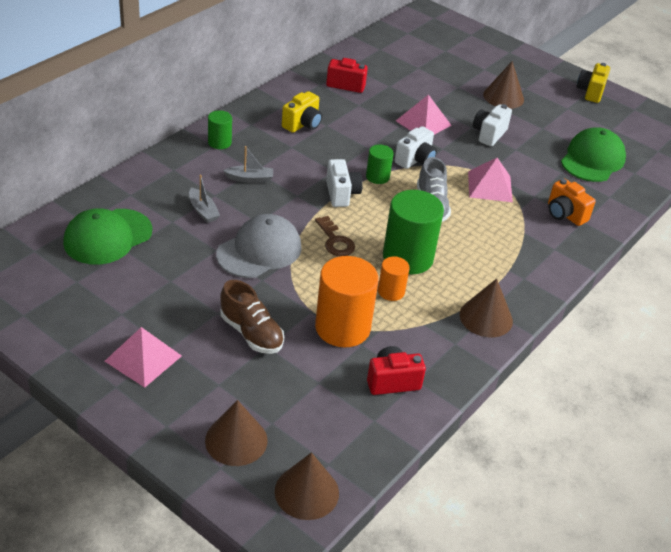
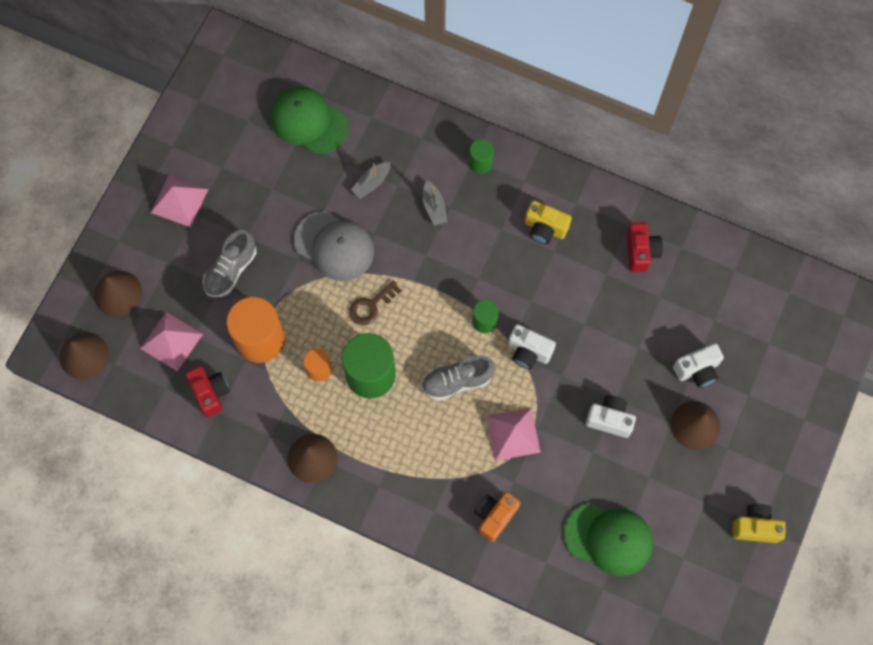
camera: 80 degrees right, 30 degrees up
brown shoe [220,280,284,354] -> grey shoe [203,230,257,297]
white camera [326,159,363,207] -> white camera moved to [673,343,724,387]
pink pyramid [396,94,452,135] -> pink pyramid moved to [140,312,203,371]

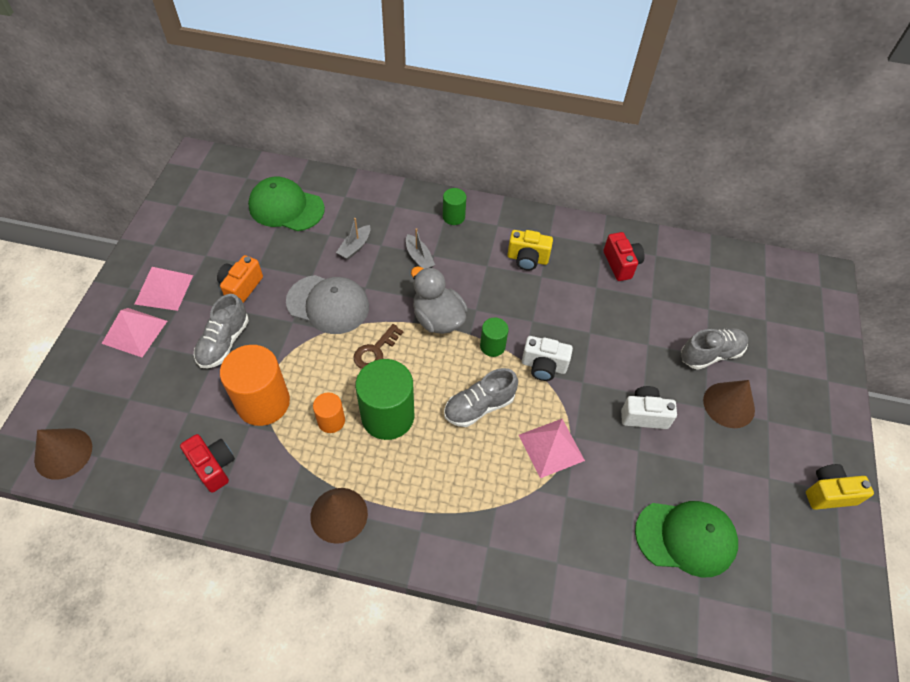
camera: 15 degrees left, 15 degrees down
brown cone [94,271,142,316] -> none
pink pyramid [140,312,203,371] -> pink pyramid moved to [102,308,167,357]
orange camera [474,492,520,542] -> orange camera moved to [217,255,263,303]
white camera [673,343,724,387] -> grey shoe [681,328,748,370]
none -> grey duck [411,267,468,334]

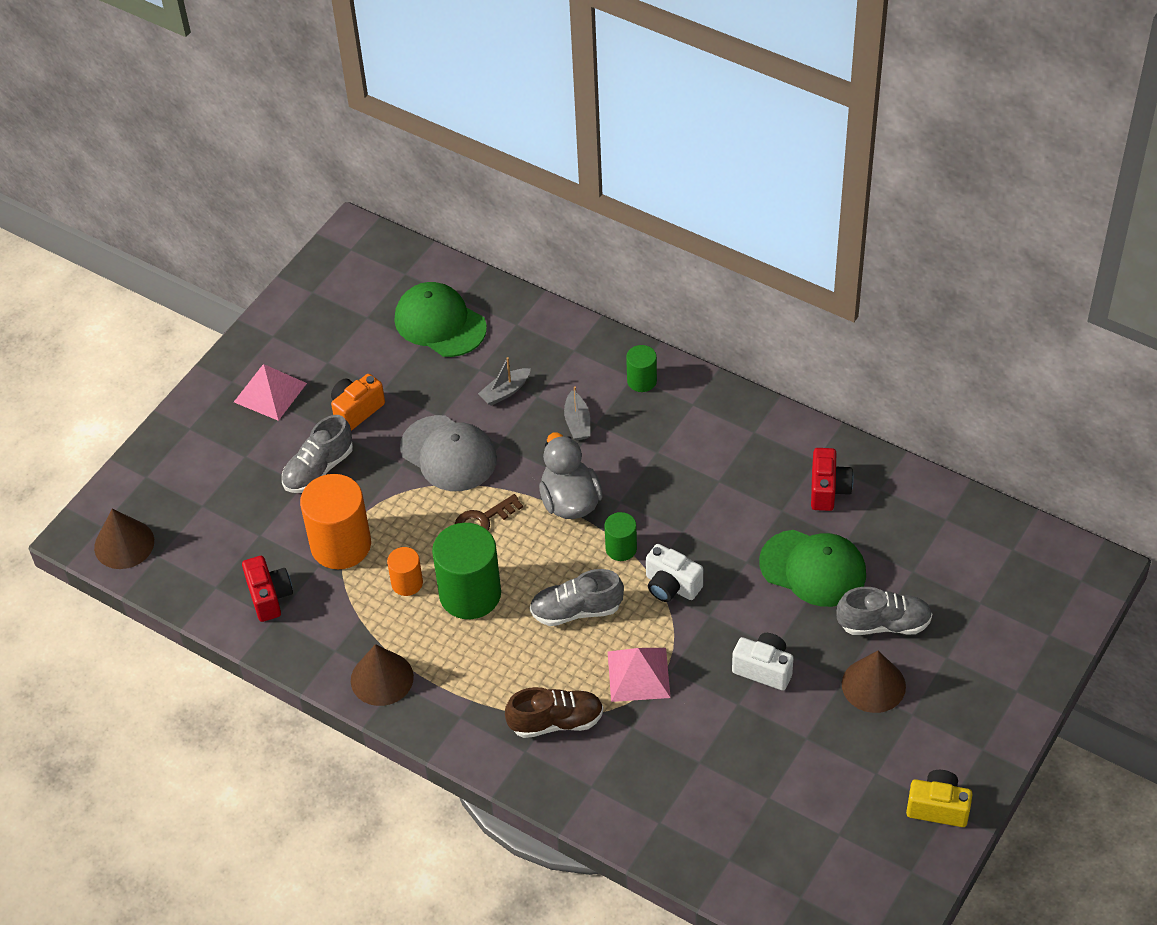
camera: 25 degrees right, 5 degrees down
pink pyramid [102,308,167,357] -> none
yellow camera [507,230,553,270] -> none
green cap [635,501,738,577] -> green cap moved to [759,530,866,607]
none -> brown shoe [505,687,604,738]

